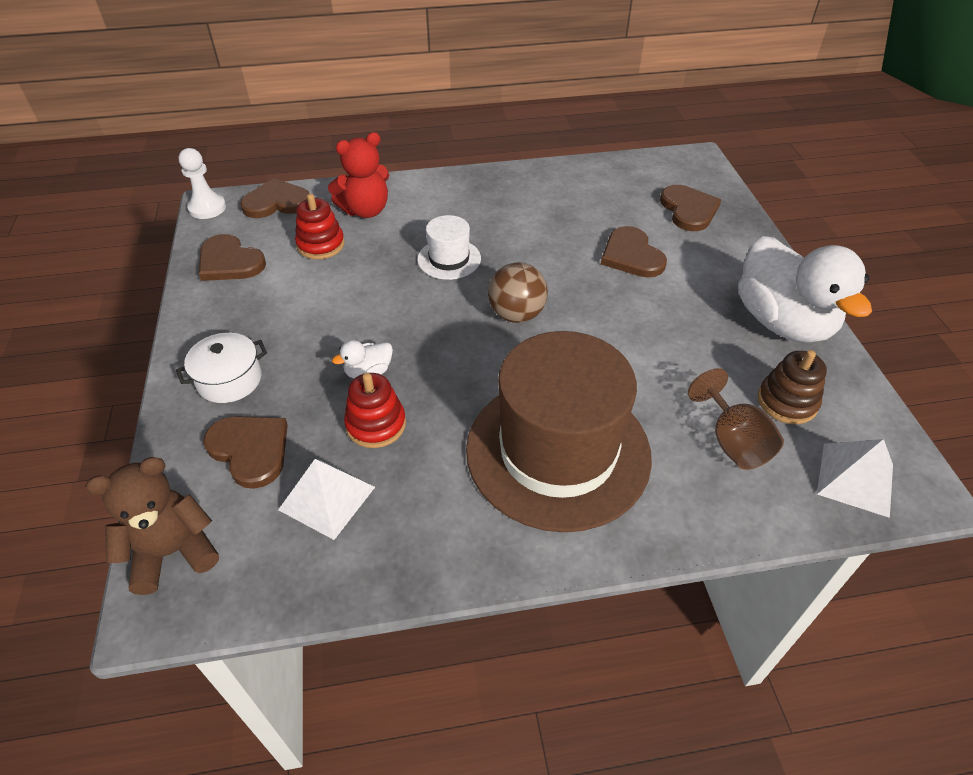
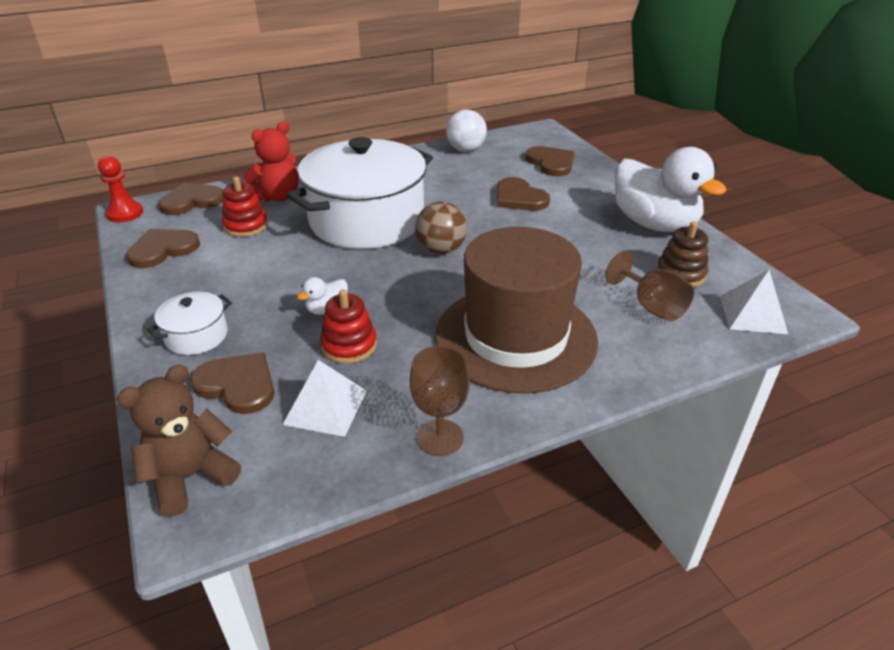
camera: 15 degrees left, 10 degrees down
white pawn [179,148,226,219] -> red pawn [98,156,143,222]
brown heart [199,234,266,281] -> brown heart turned 120 degrees clockwise [126,229,200,268]
white hat [417,215,481,280] -> white pot [286,137,433,249]
none -> brown goblet [410,346,470,456]
none -> white ball [446,110,487,152]

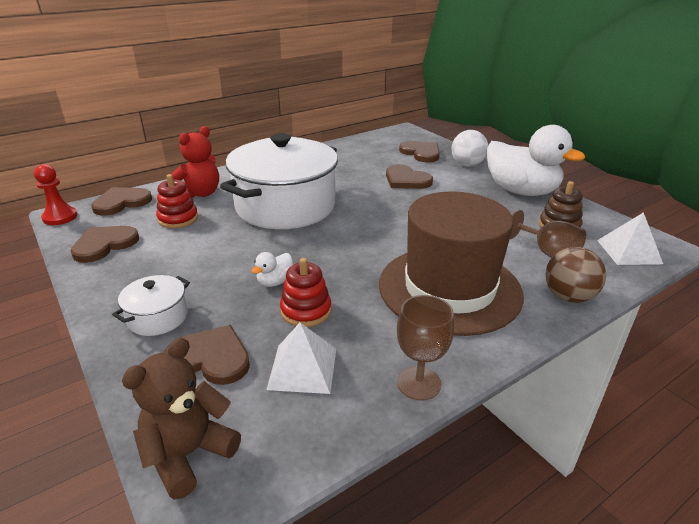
camera: 10 degrees left, 5 degrees down
brown ball [415,202,467,254] -> brown ball moved to [545,247,606,303]
white ball [446,110,487,152] -> white ball moved to [451,130,488,167]

